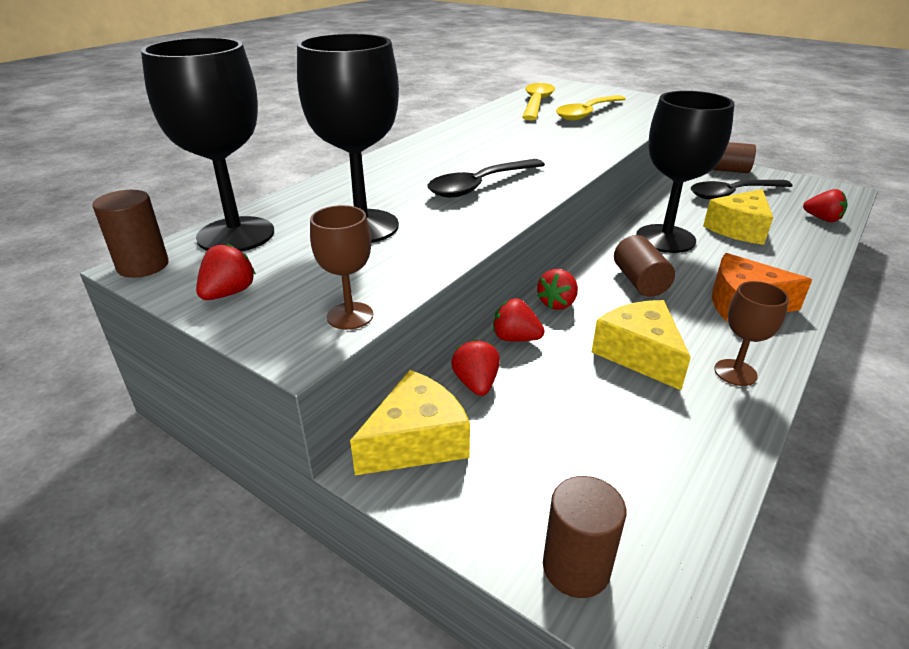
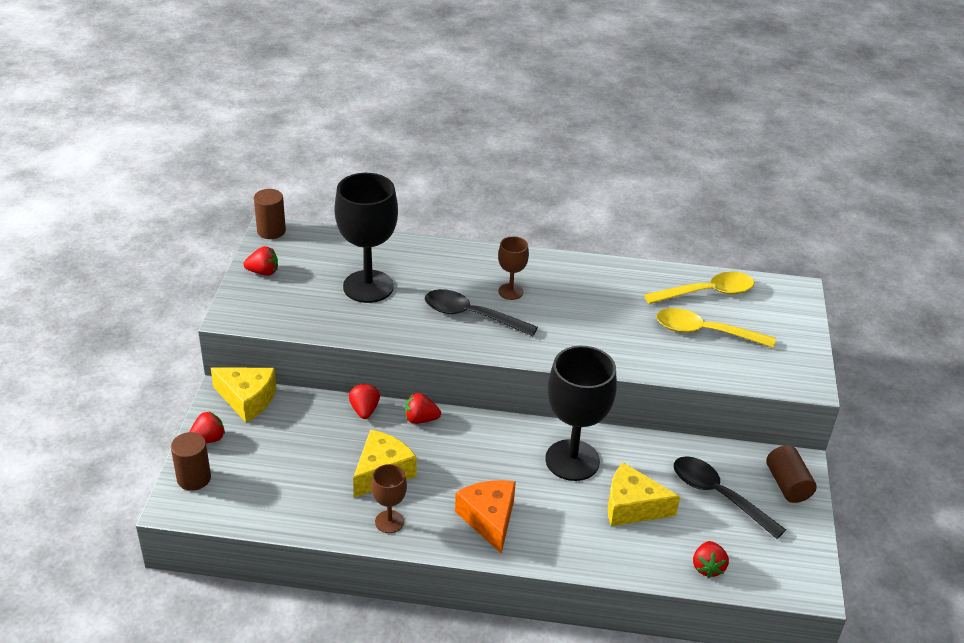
camera: 60 degrees right, 5 degrees up
black goblet [141,37,274,252] -> none
brown goblet [310,205,373,330] -> brown goblet moved to [498,236,529,300]
red strawberry [451,339,500,396] -> red strawberry moved to [190,411,225,443]
brown cylinder [614,235,675,297] -> none

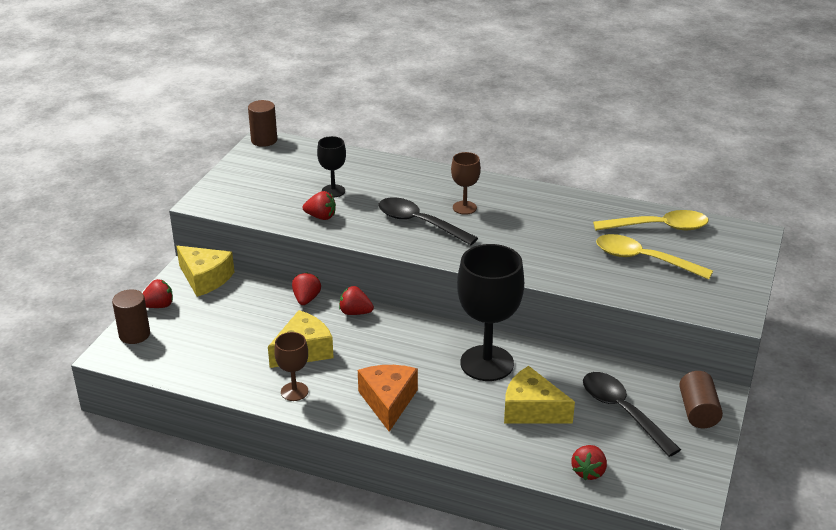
camera: 15 degrees right, 5 degrees down
red strawberry [244,246,278,276] -> red strawberry moved to [303,191,336,220]
black goblet [335,173,398,303] -> black goblet [317,136,346,198], size x0.50

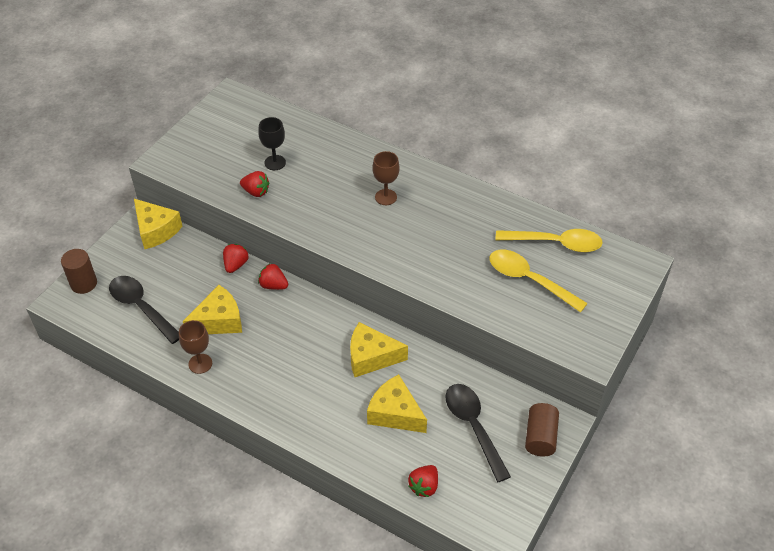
camera: 10 degrees right, 15 degrees up
red strawberry [143,279,173,308] -> none
brown cylinder [248,100,277,147] -> none
orange cheese [358,365,418,432] -> none
black spoon [379,197,478,245] -> black spoon moved to [109,276,179,344]
black goblet [457,244,524,381] -> yellow cheese [350,322,408,377]

